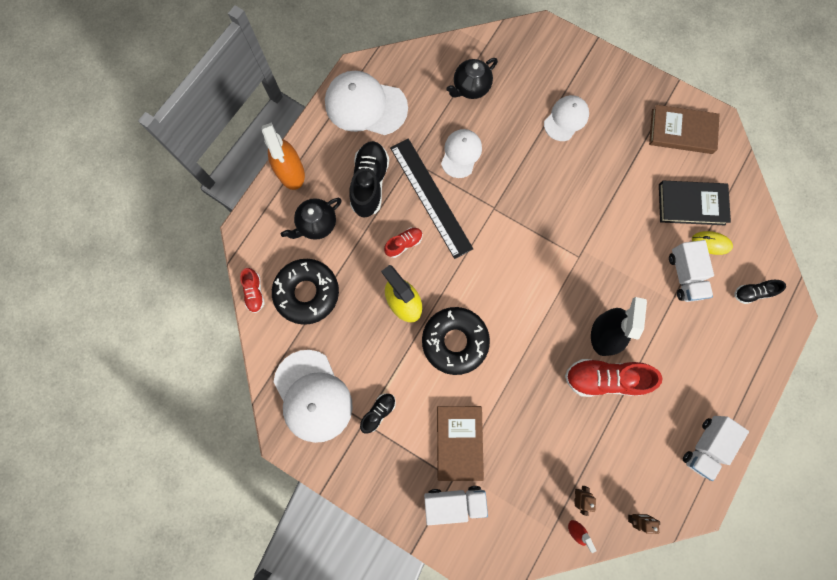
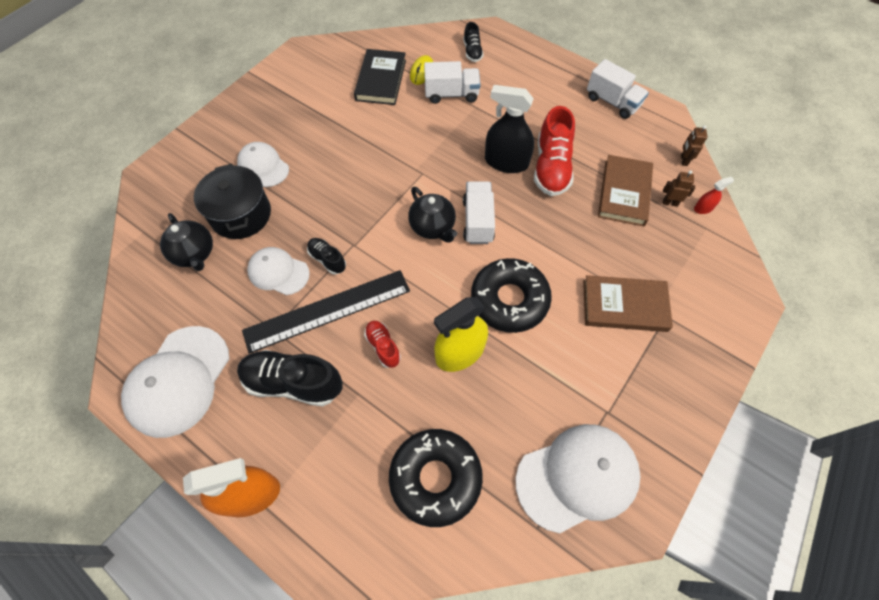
camera: 85 degrees left, 15 degrees down
red shoe [240,268,265,313] -> none
black teapot [281,198,342,240] -> black teapot moved to [408,187,457,243]
black shoe [360,394,396,434] -> black shoe moved to [307,238,346,275]
white truck [424,486,488,525] -> white truck moved to [463,181,495,244]
brown book [649,105,720,154] -> brown book moved to [598,155,653,226]
none -> black pot [194,163,271,239]

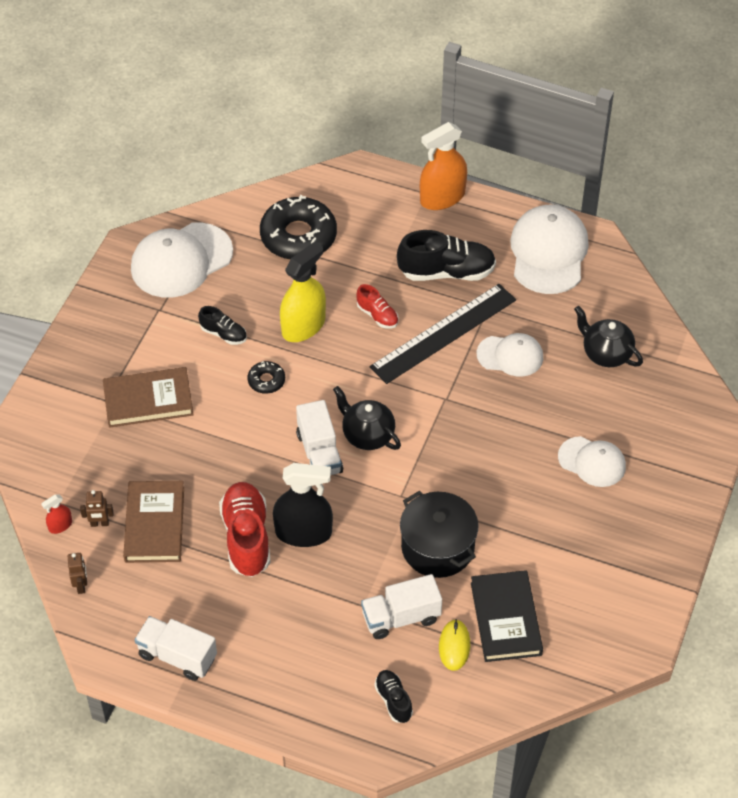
camera: 165 degrees right, 10 degrees down
black pot [194,163,271,239] -> black pot moved to [400,491,479,578]
black shoe [307,238,346,275] -> black shoe moved to [198,306,247,345]
black donut [471,258,552,333] -> black donut [247,361,285,394], size x0.46

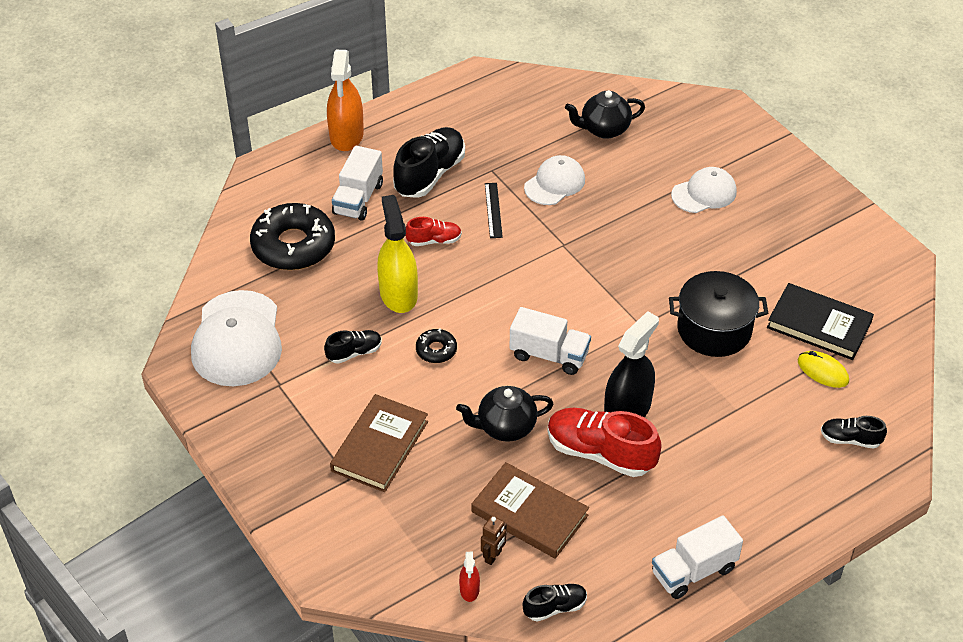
camera: 55 degrees left, 5 degrees down
brown robot [68,553,87,594] -> black shoe [522,584,587,621]
black teapot [333,386,401,450] -> black teapot moved to [456,386,553,442]
white truck [361,574,442,639] -> white truck moved to [332,146,383,221]
black ruler [370,284,516,384] -> black ruler [485,183,503,238], size x0.44
white cap [510,205,589,294] -> none

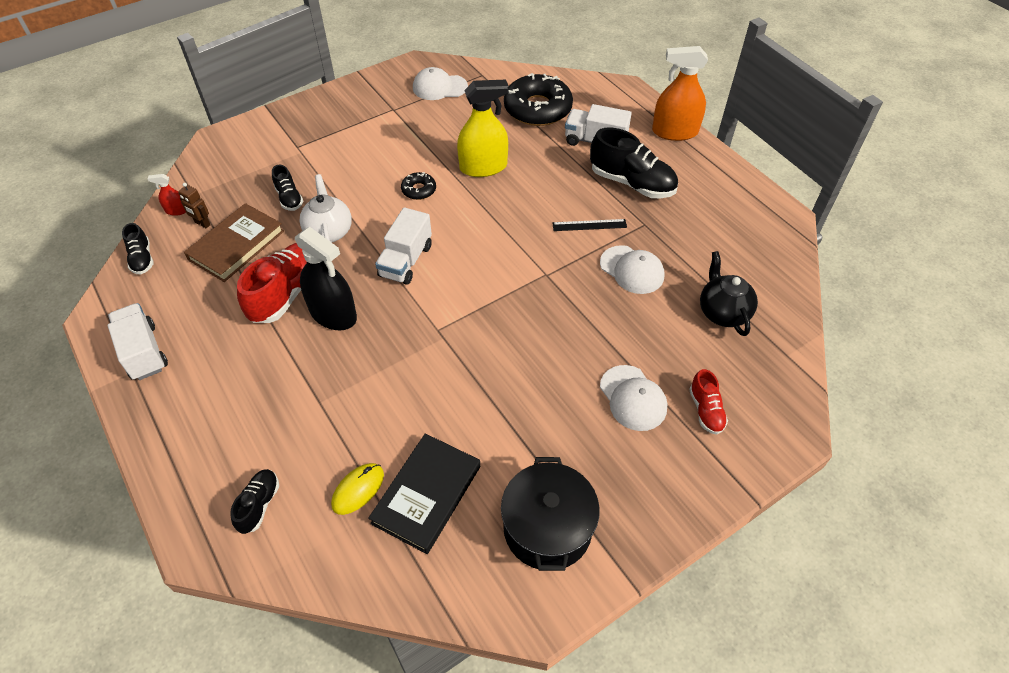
camera: 90 degrees right, 5 degrees up
white cap [191,290,282,386] -> white cap [413,67,468,100], size x0.60
black shoe [324,330,382,364] -> black shoe moved to [272,165,303,211]
brown book [330,394,428,492] -> none
red shoe [405,217,462,246] -> red shoe moved to [689,369,728,435]
black teapot [456,386,553,442] -> white teapot [300,174,352,243]
black pot [669,271,768,357] -> black pot moved to [501,457,600,571]

